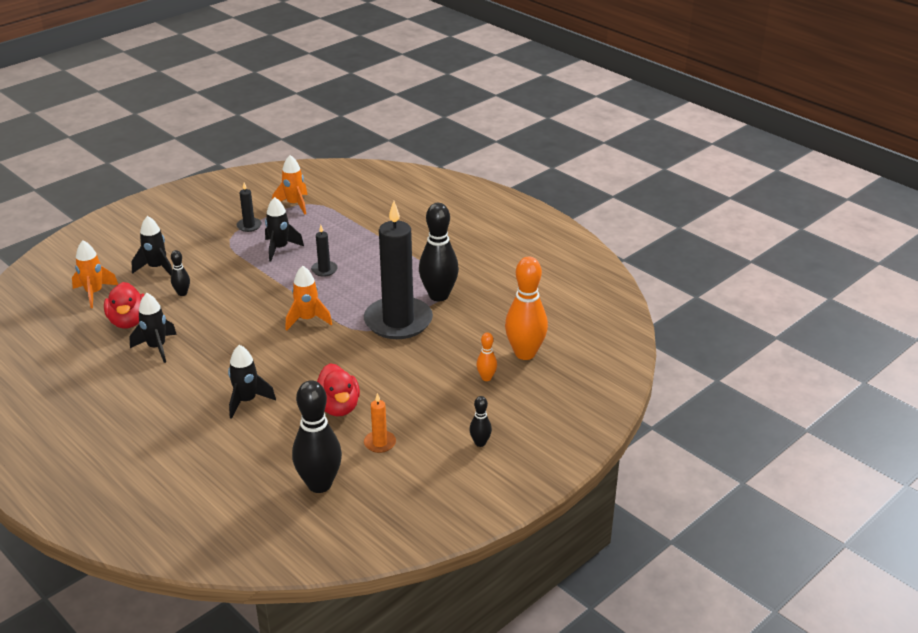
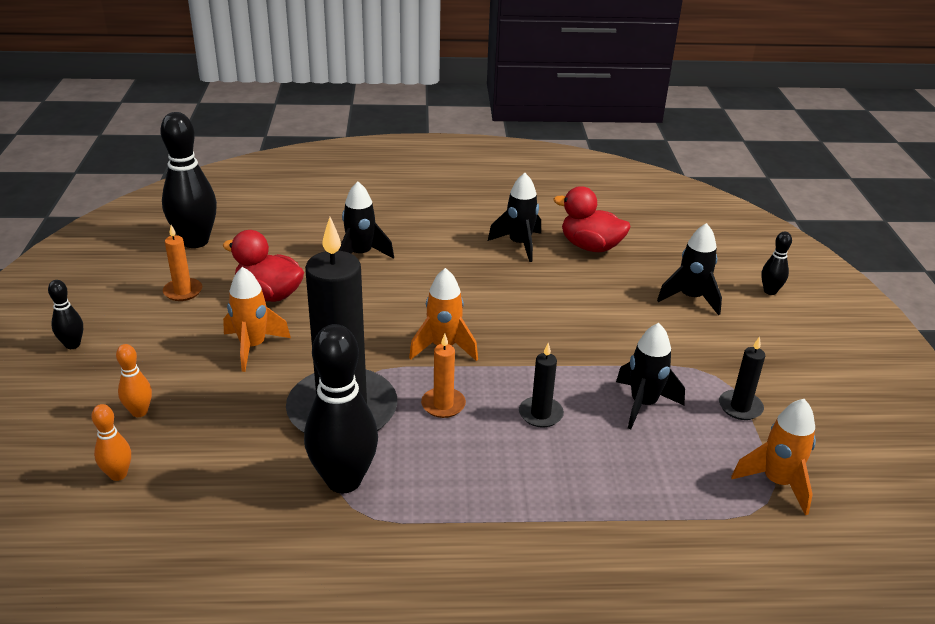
camera: 130 degrees right, 0 degrees up
orange rocket [72,240,118,308] -> orange rocket moved to [223,267,291,372]
black bowling pin [171,250,190,296] -> black bowling pin moved to [761,231,792,295]
orange bowling pin [505,257,548,360] -> orange bowling pin [91,404,131,481], size x0.48
none -> orange candle [421,334,466,418]

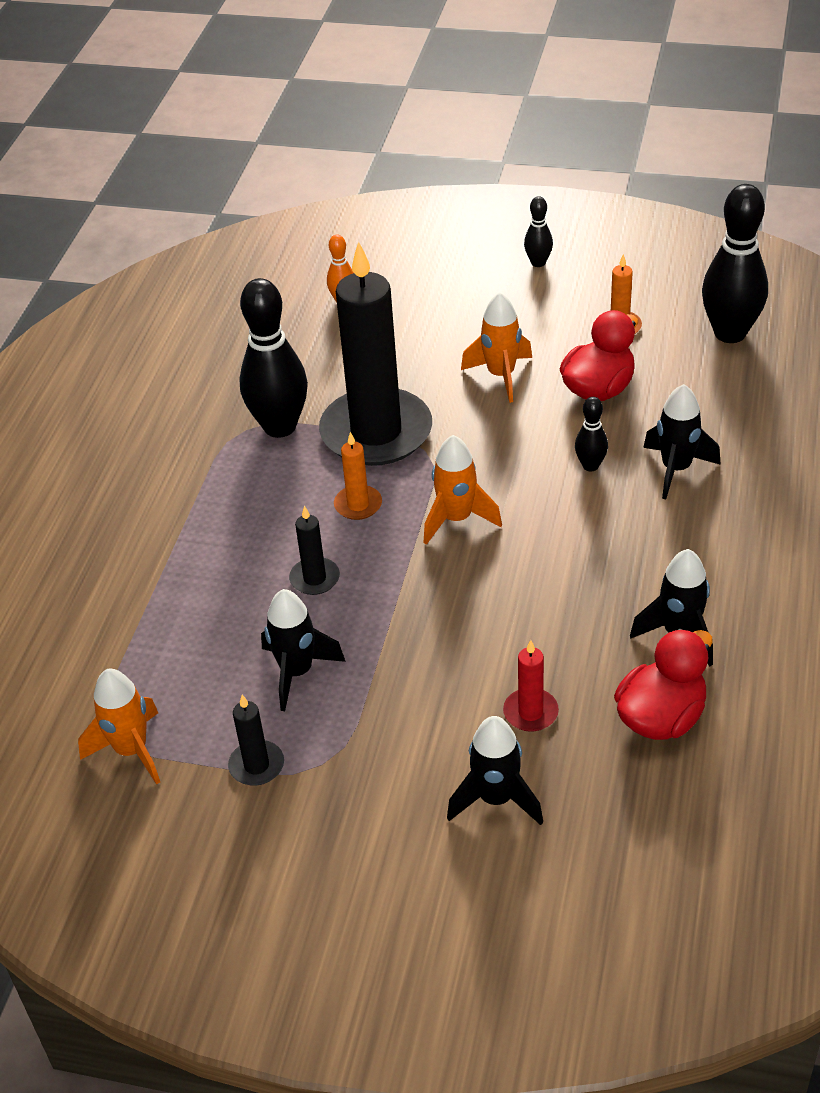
camera: 110 degrees right, 10 degrees up
orange bowling pin [116,344,152,417] -> none
black bowling pin [761,231,792,295] -> black bowling pin moved to [575,397,608,471]
none -> red candle [503,640,559,732]

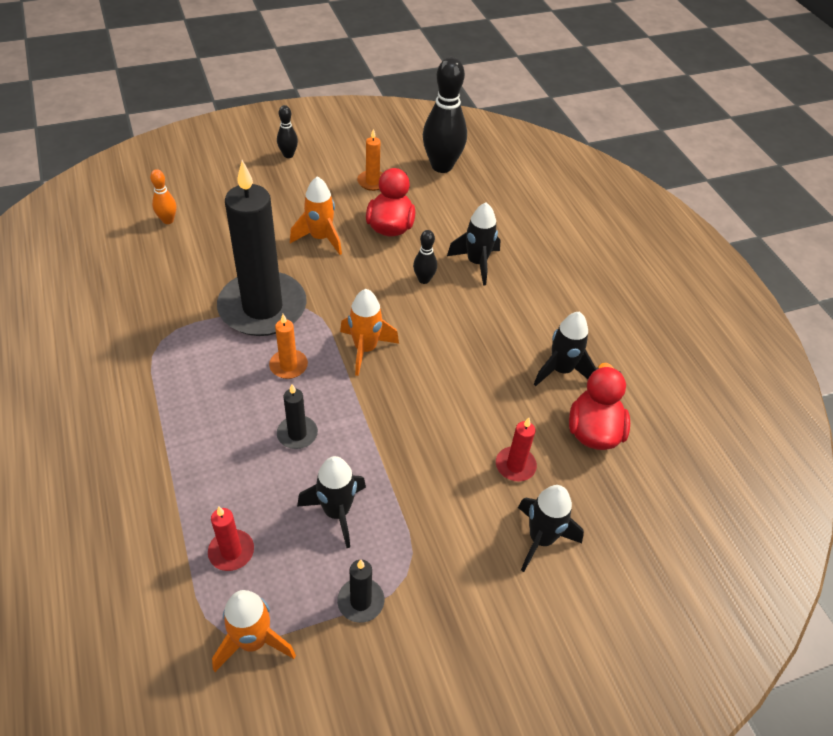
camera: 40 degrees left, 5 degrees up
black bowling pin [239,278,308,438] -> none
none -> red candle [208,507,254,571]

